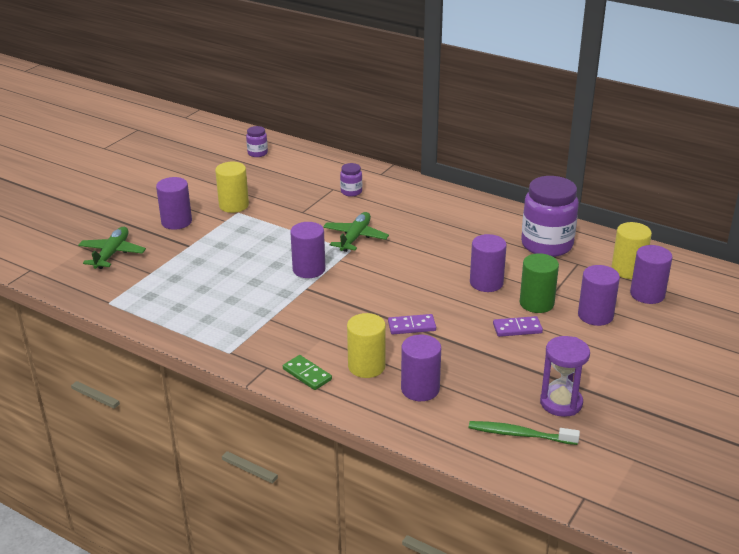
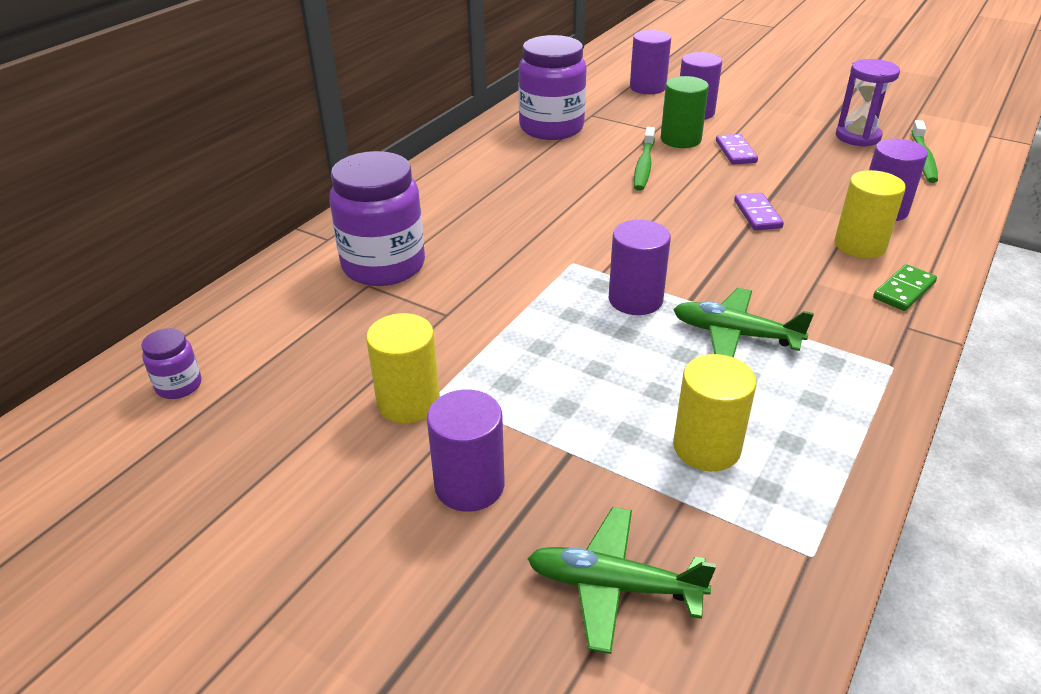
camera: 90 degrees left, 5 degrees up
green plane [323,212,389,252] -> green plane moved to [673,288,814,358]
purple jar [340,163,362,197] -> purple jar [329,151,425,286], size x2.20
purple cylinder [470,234,507,292] -> green toothbrush [634,127,655,191]
yellow cylinder [611,222,652,279] -> yellow cylinder moved to [673,354,756,471]

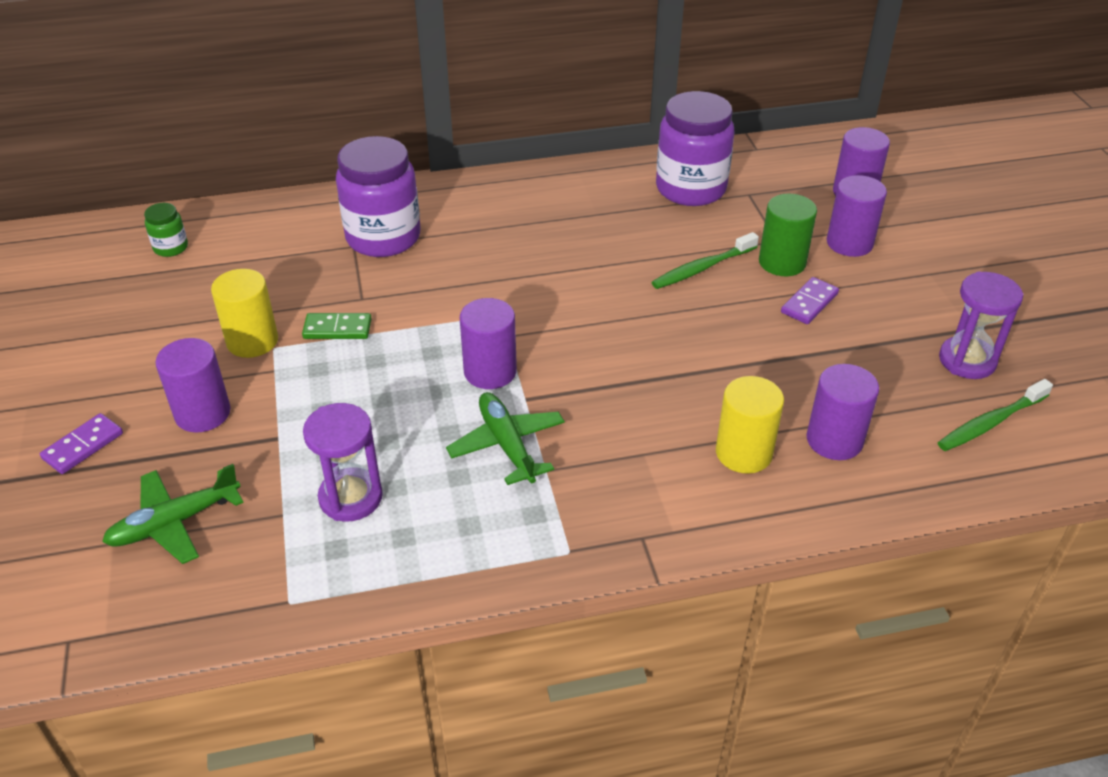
camera: 45 degrees right, 5 degrees up
purple jar [141,328,201,399] -> green jar [144,203,188,257]
green plane [527,507,716,654] -> green plane turned 90 degrees counterclockwise [102,464,244,564]
yellow cylinder [673,354,756,471] -> purple hourglass [303,403,383,521]
purple domino [734,193,784,230] -> purple domino moved to [40,413,123,474]
green domino [873,264,937,311] -> green domino moved to [302,313,372,339]

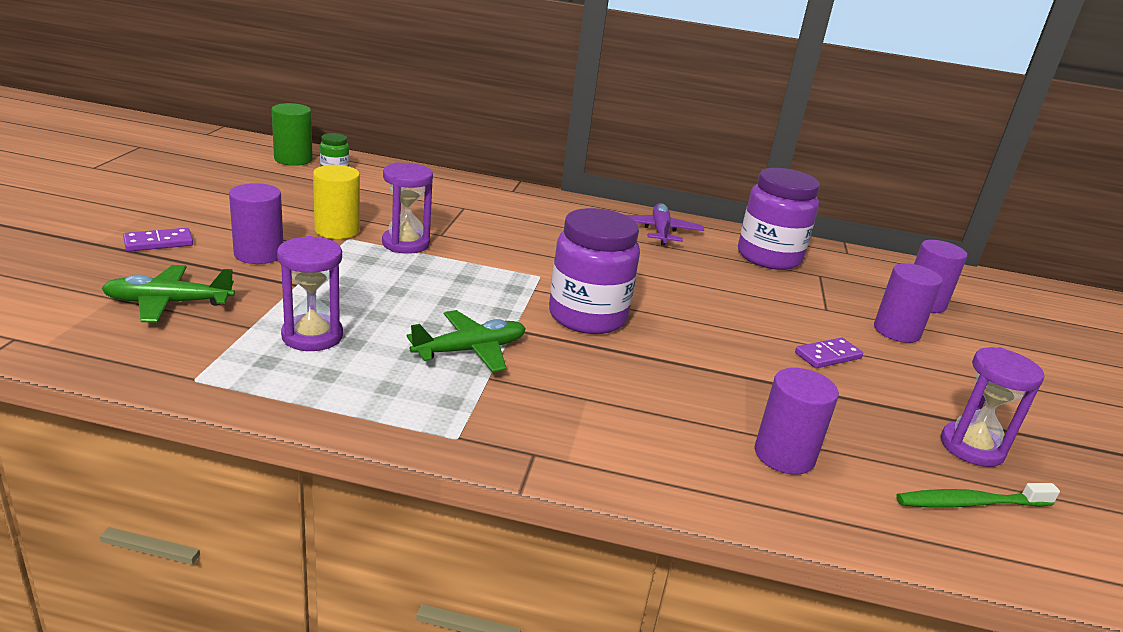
camera: 20 degrees right, 15 degrees down
green domino [302,313,372,339] -> purple hourglass [382,162,433,254]
purple jar [336,136,421,257] -> purple jar moved to [549,208,640,334]
green plane [446,392,565,485] -> green plane turned 60 degrees clockwise [407,310,526,373]
purple cylinder [460,298,517,389] -> none
green toothbrush [651,232,759,289] -> none
yellow cylinder [716,376,784,474] -> none
green cylinder [759,194,817,276] -> green cylinder moved to [272,103,313,166]
none -> purple plane [626,203,704,246]

